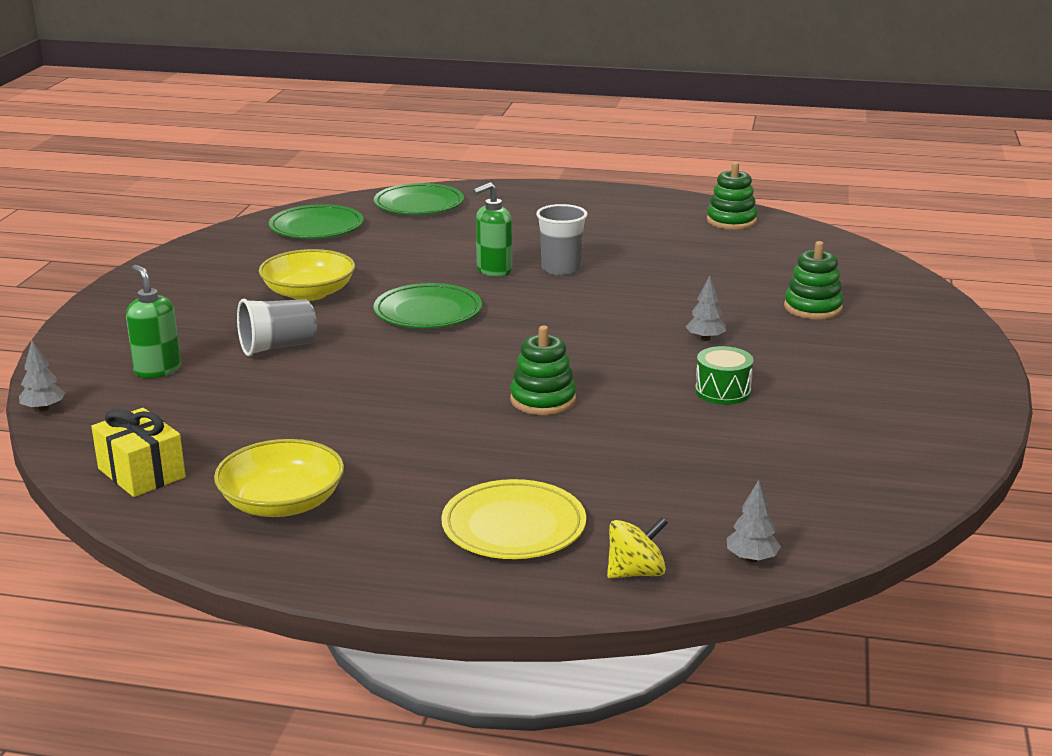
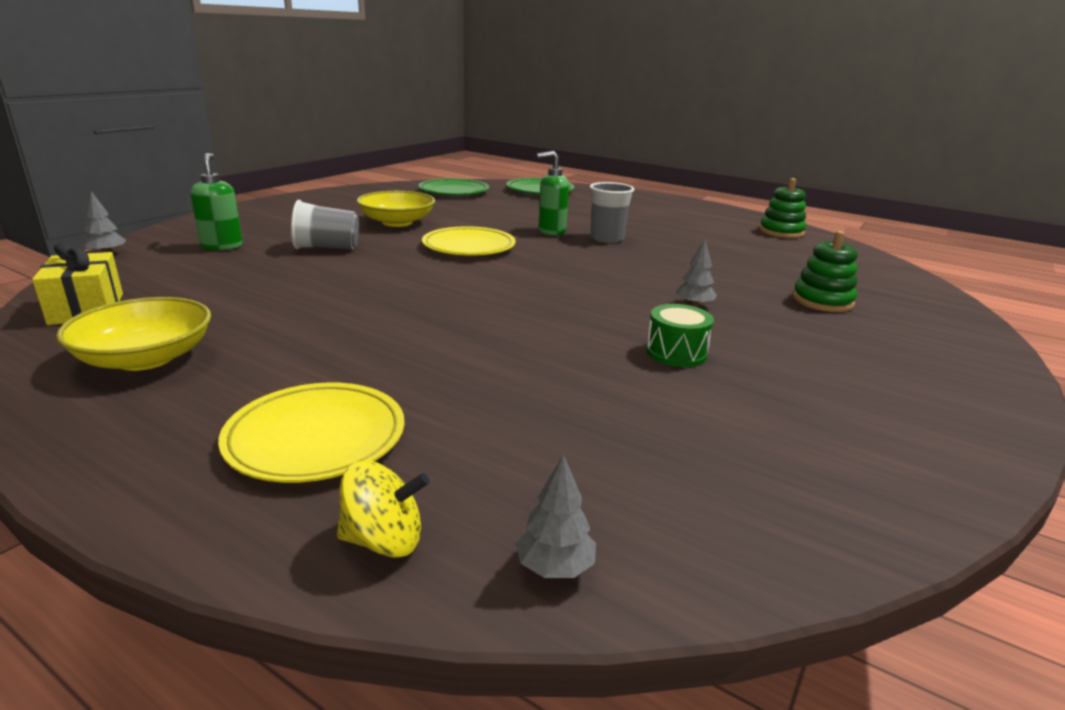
camera: 20 degrees right, 0 degrees up
green plate [373,283,482,328] -> yellow plate [422,226,515,255]
green stacking toy [510,326,576,415] -> none

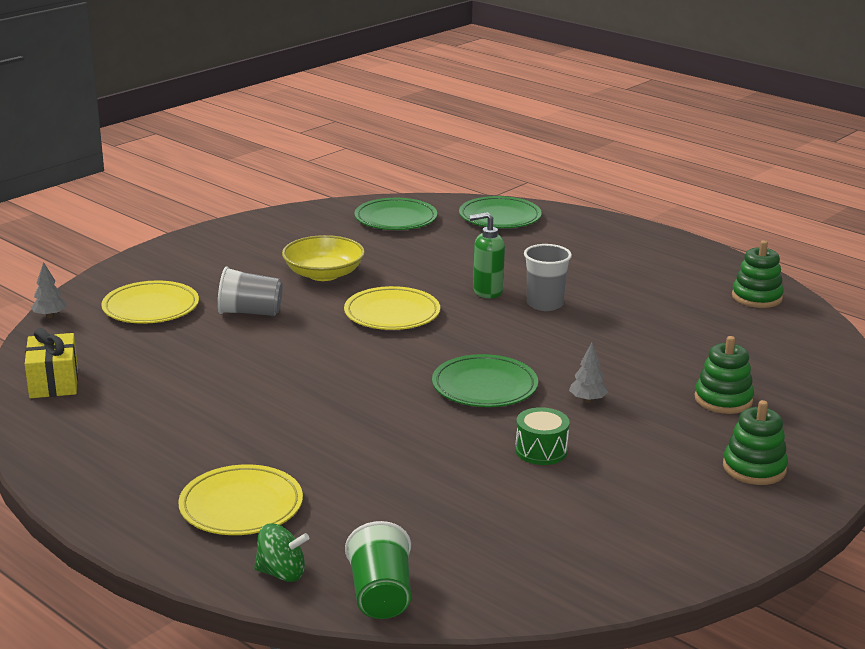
camera: 10 degrees right, 0 degrees up
yellow bowl [56,297,211,371] -> none
green soap dispenser [191,153,243,251] -> yellow plate [101,281,199,324]
yellow spinning top [337,460,430,558] -> green spinning top [254,523,309,582]
grey tree [515,454,596,578] -> green cup [345,521,411,619]
none -> green plate [432,354,538,407]
none -> green stacking toy [723,400,788,485]

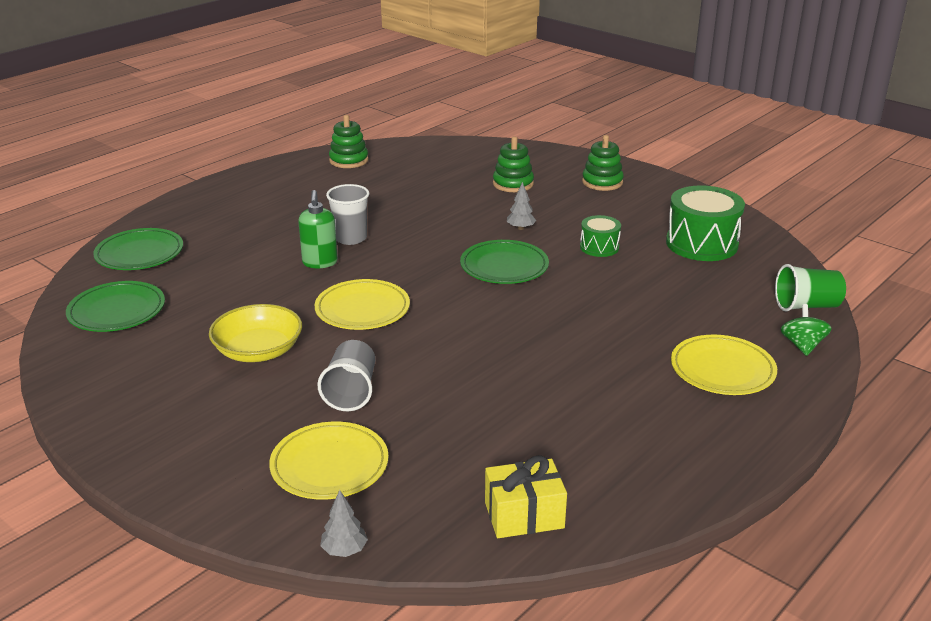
camera: 90 degrees left, 5 degrees up
none -> green drum [666,185,745,261]

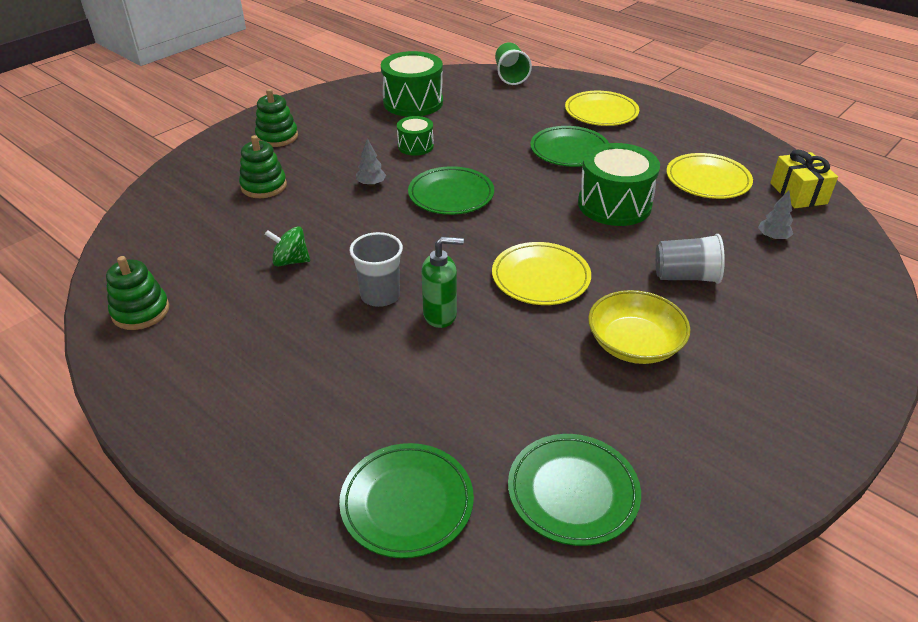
camera: 90 degrees left, 10 degrees up
yellow plate [269,422,389,500] -> yellow plate moved to [666,153,753,199]
grey tree [320,490,368,557] -> grey tree moved to [758,190,793,240]
green spinning top [780,304,832,356] -> green spinning top moved to [265,227,310,267]
none -> green plate [530,126,609,167]
none -> green drum [578,143,660,226]

